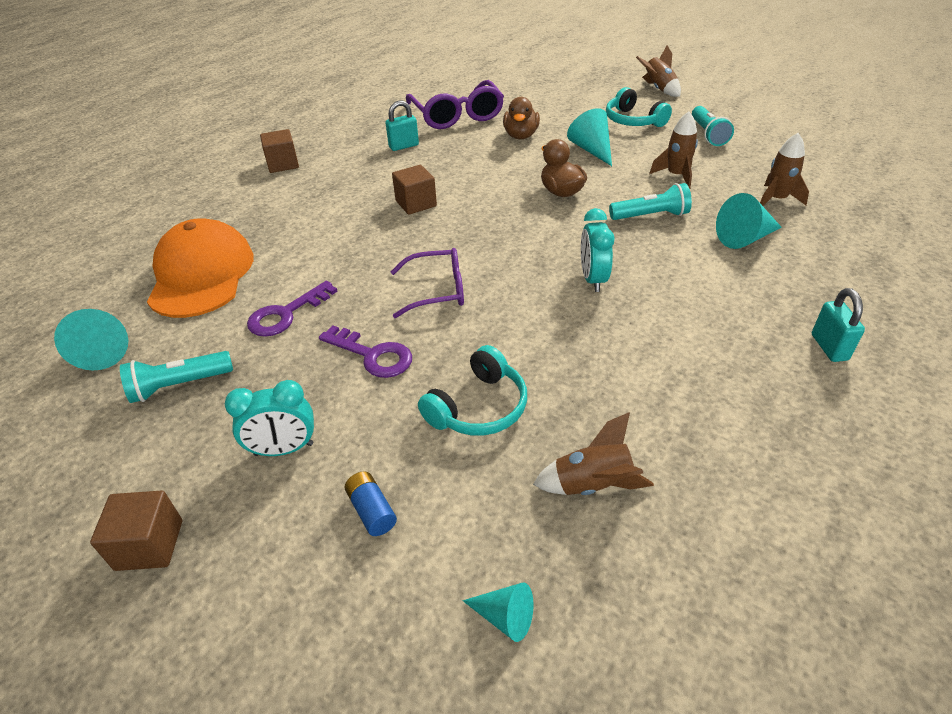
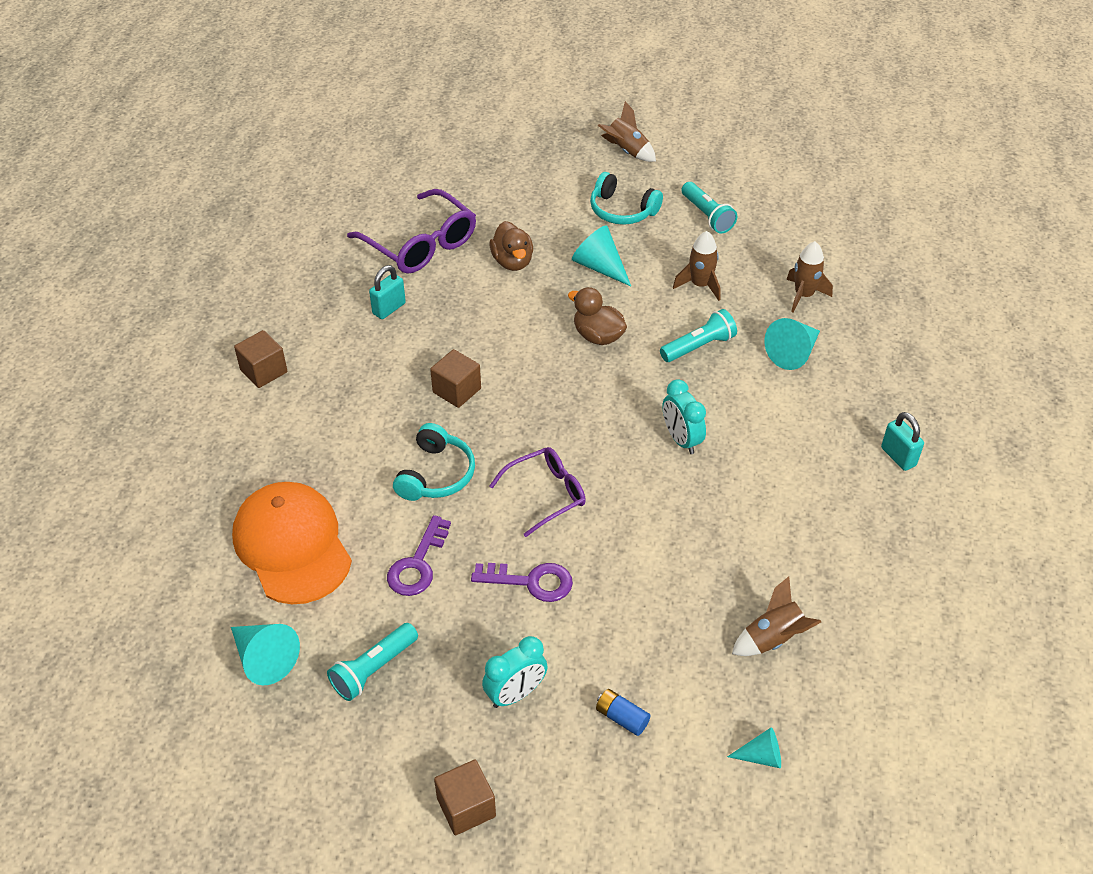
camera: 25 degrees left, 5 degrees up
turquoise headphones [418,345,527,436] -> turquoise headphones moved to [393,423,475,501]

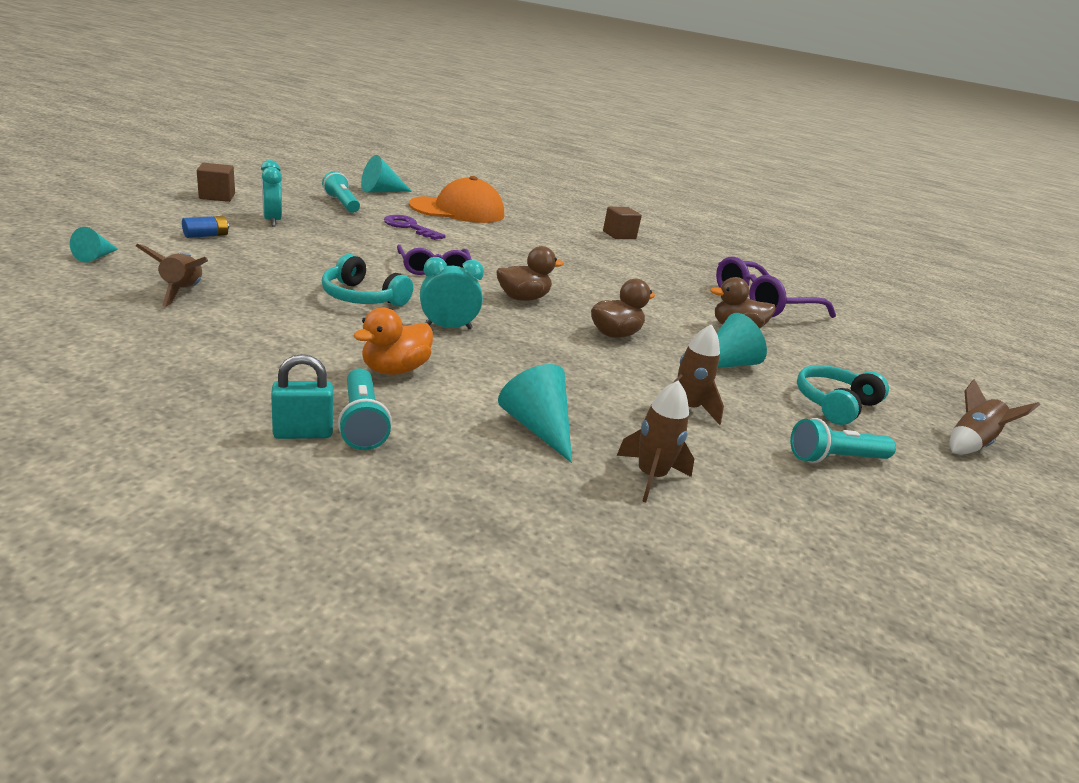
camera: 100 degrees right, 20 degrees down
turquoise padlock [369,265,406,319] -> none
turquoise headphones [393,423,475,501] -> turquoise headphones moved to [322,254,413,306]
brown cube [430,349,481,408] -> none
purple key [471,563,573,602] -> none
turquoise flashlight [660,309,737,362] -> turquoise flashlight moved to [338,368,392,450]
none -> orange duck [353,308,433,375]
none -> brown duck [496,246,564,301]

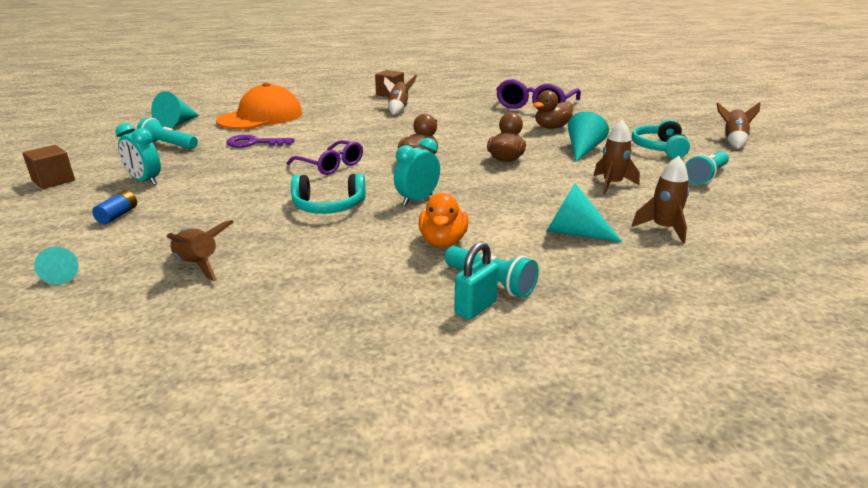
camera: 30 degrees left, 0 degrees up
none -> brown rocket [383,75,417,115]

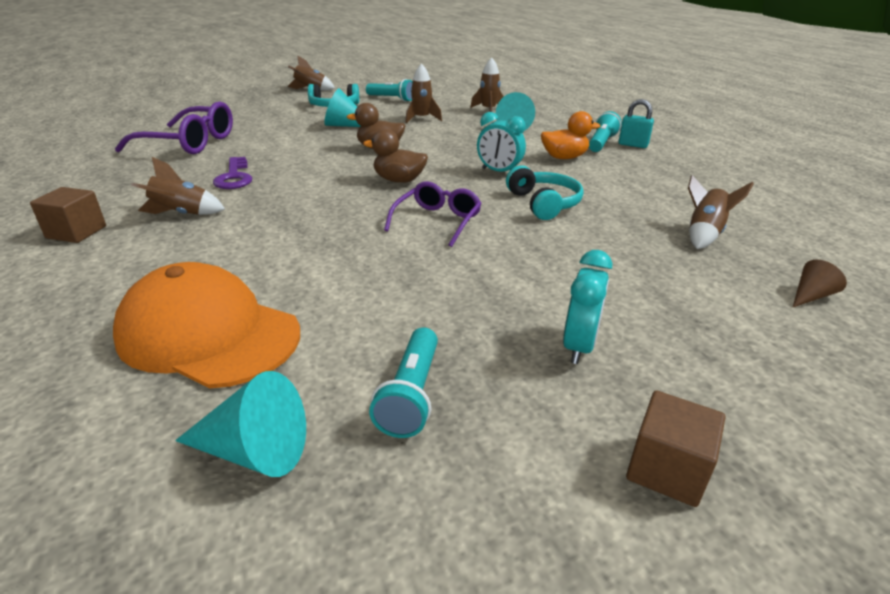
camera: 105 degrees left, 5 degrees up
turquoise cone [34,247,78,285] -> brown cone [793,260,847,307]
blue battery [92,190,137,224] -> none
purple key [226,135,295,148] -> purple key moved to [213,157,252,189]
brown duck [533,90,573,129] -> none

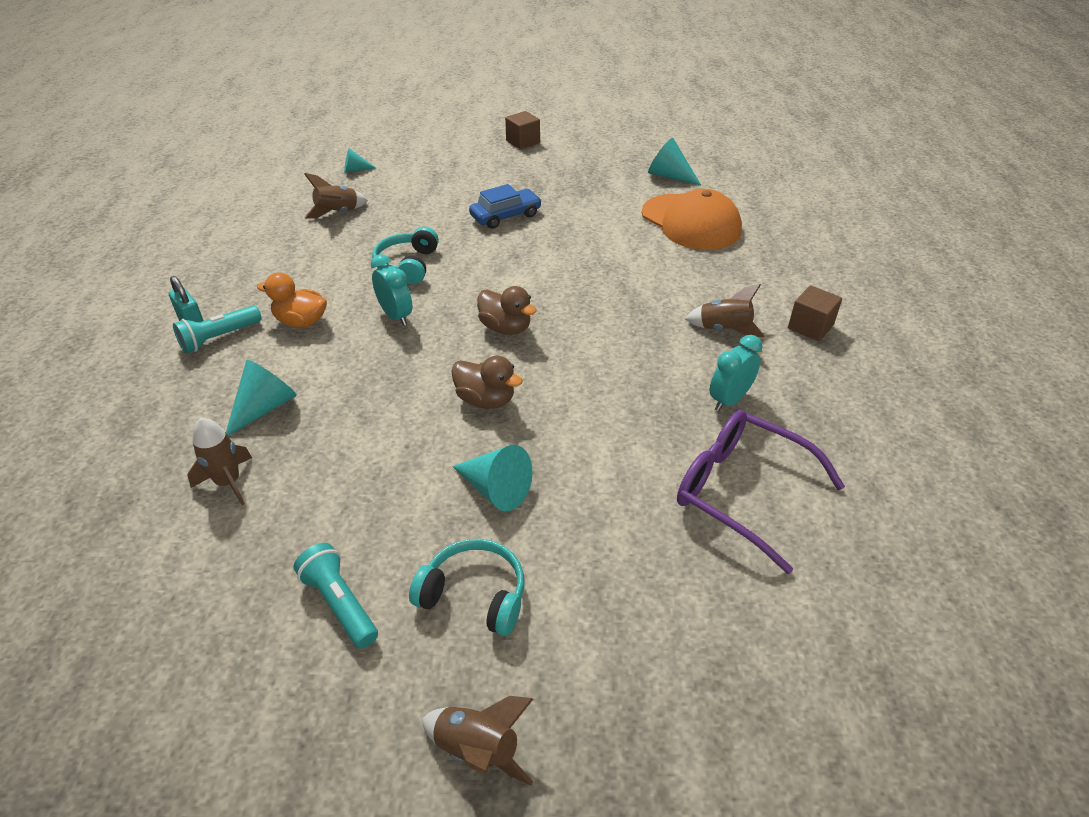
camera: 155 degrees left, 10 degrees up
purple key [213,157,252,189] -> none
turquoise flashlight [369,327,438,438] -> none
purple glasses [384,181,482,247] -> none
brown rocket [405,63,442,123] -> none
turquoise clock [563,250,612,364] -> turquoise clock moved to [709,335,762,411]
brown cone [793,260,847,307] -> turquoise cone [344,148,376,173]
none -> blue car [469,184,542,229]

